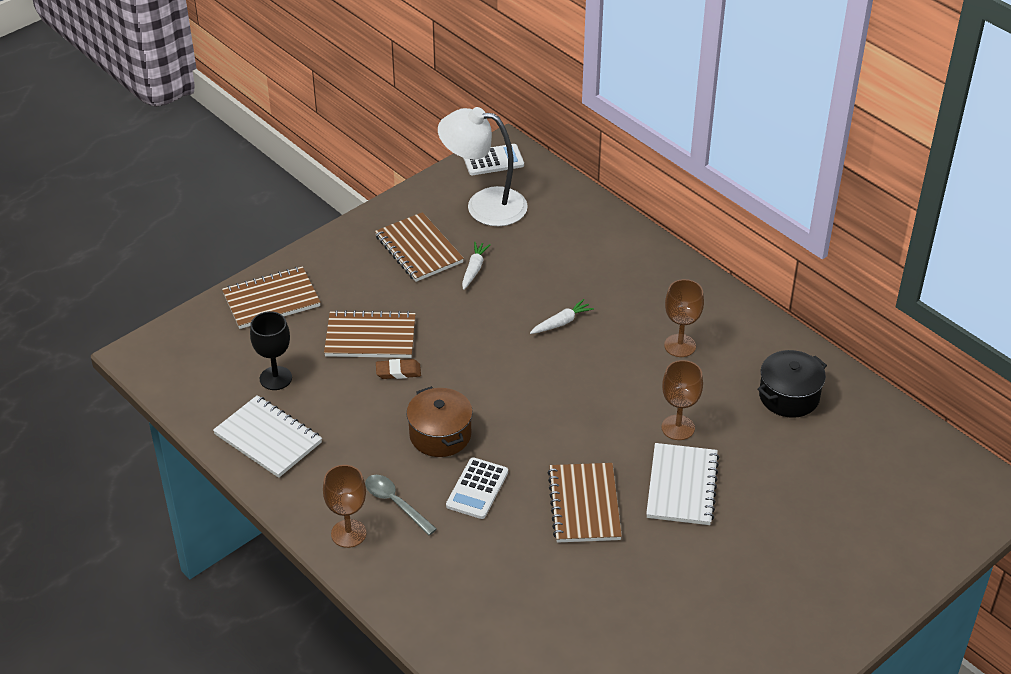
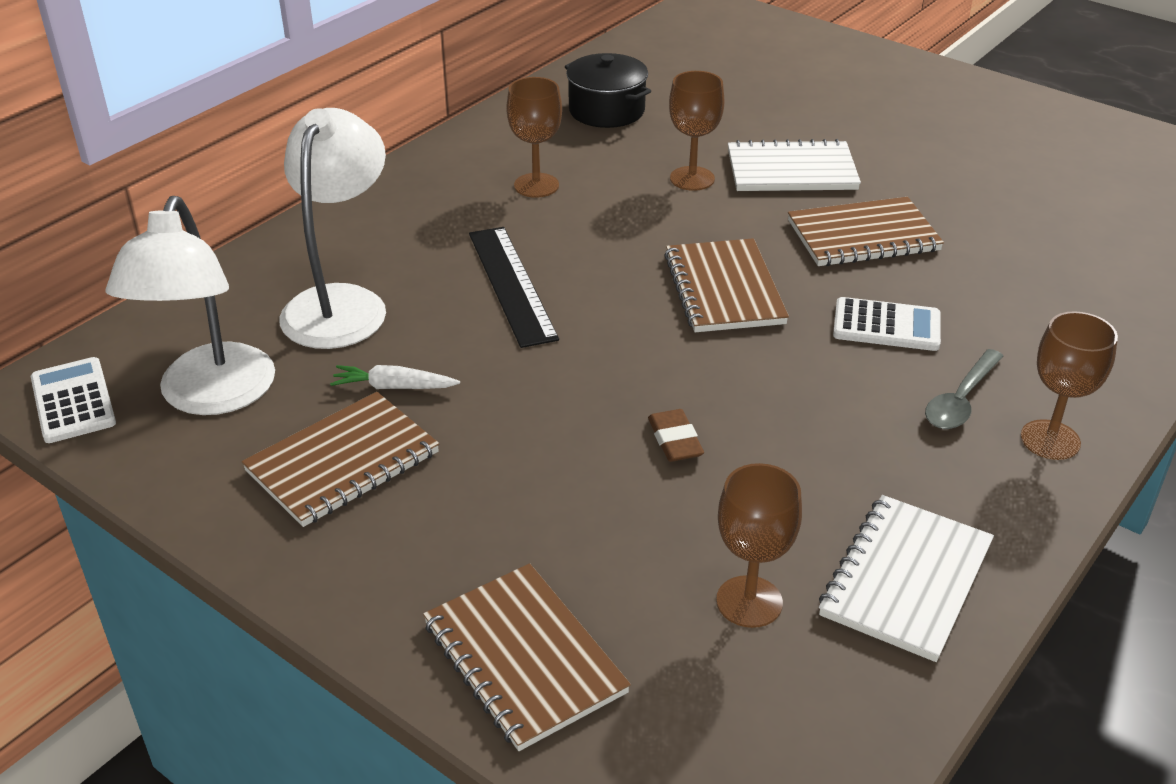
camera: 100 degrees left, 5 degrees down
black goblet [250,311,292,390] -> brown goblet [716,463,802,628]
brown notebook [324,310,416,358] -> brown notebook moved to [664,238,789,332]
brown pot [406,386,473,457] -> none
white carrot [530,299,594,334] -> black ruler [469,227,559,348]
none -> white lamp [279,108,386,349]

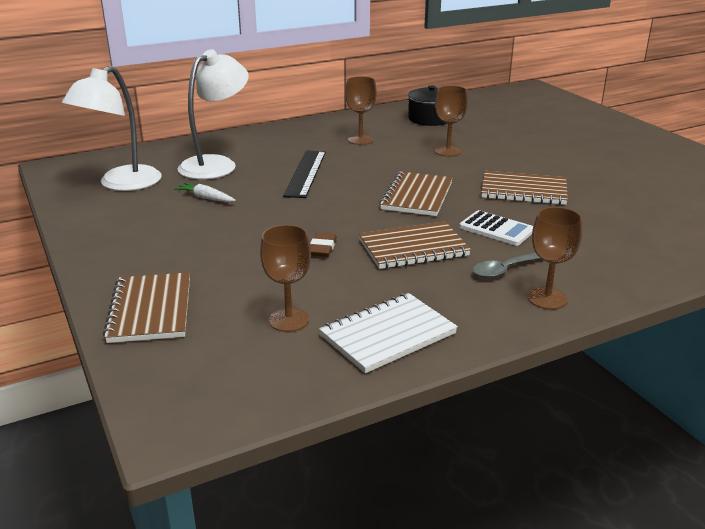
camera: 25 degrees right, 10 degrees down
white calculator [31,357,116,443] -> none
brown notebook [242,392,439,527] -> brown notebook moved to [359,221,471,269]
white notebook [728,139,861,191] -> none

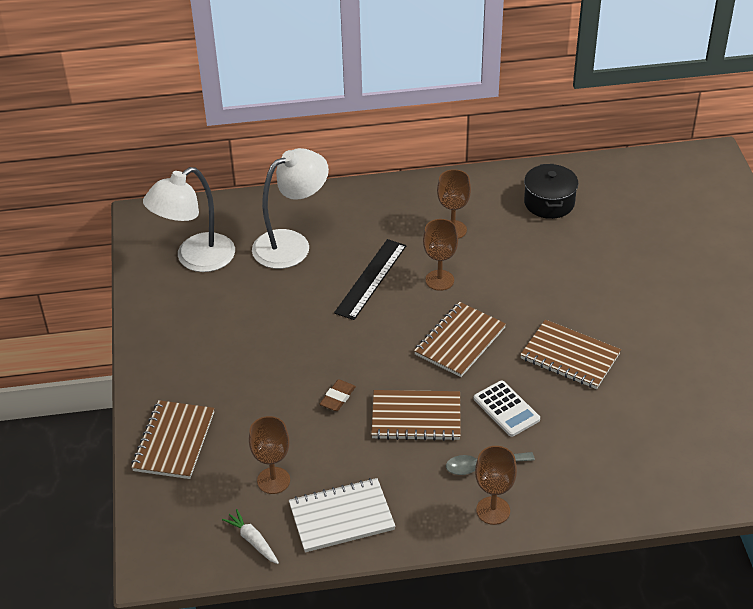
camera: 20 degrees right, 15 degrees up
white carrot [174,183,236,202] -> white carrot moved to [222,509,279,564]
brown goblet [435,86,468,157] -> brown goblet moved to [423,219,458,291]

